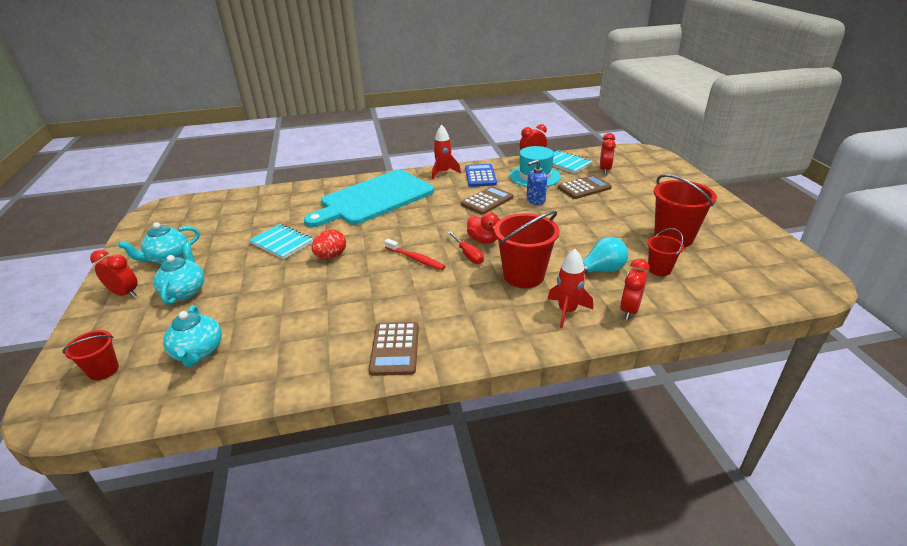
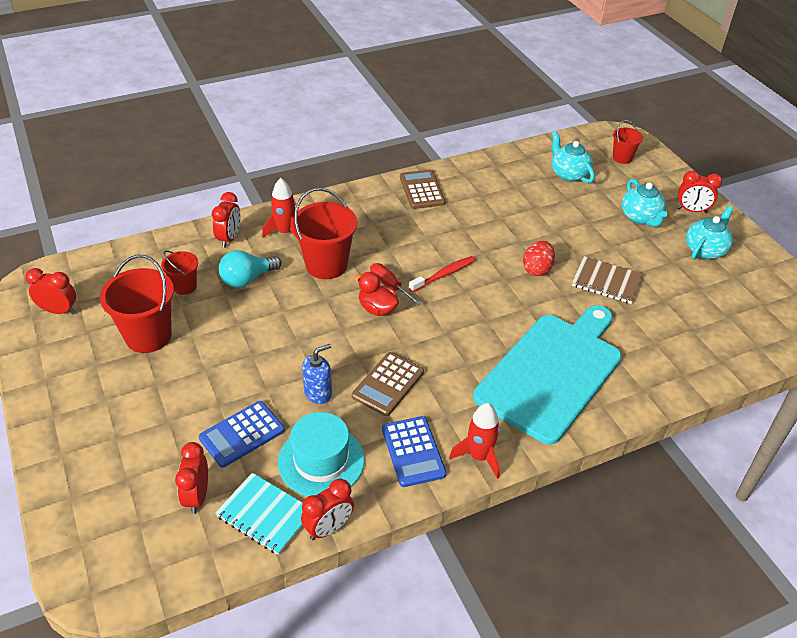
camera: 165 degrees right, 10 degrees up
turquoise notebook [249,224,313,259] -> brown notebook [572,256,643,304]
red toothbrush [384,239,446,270] -> red toothbrush turned 120 degrees clockwise [409,256,475,292]
brown calculator [558,175,612,199] -> blue calculator [199,401,285,468]
none -> red clock [25,268,76,314]

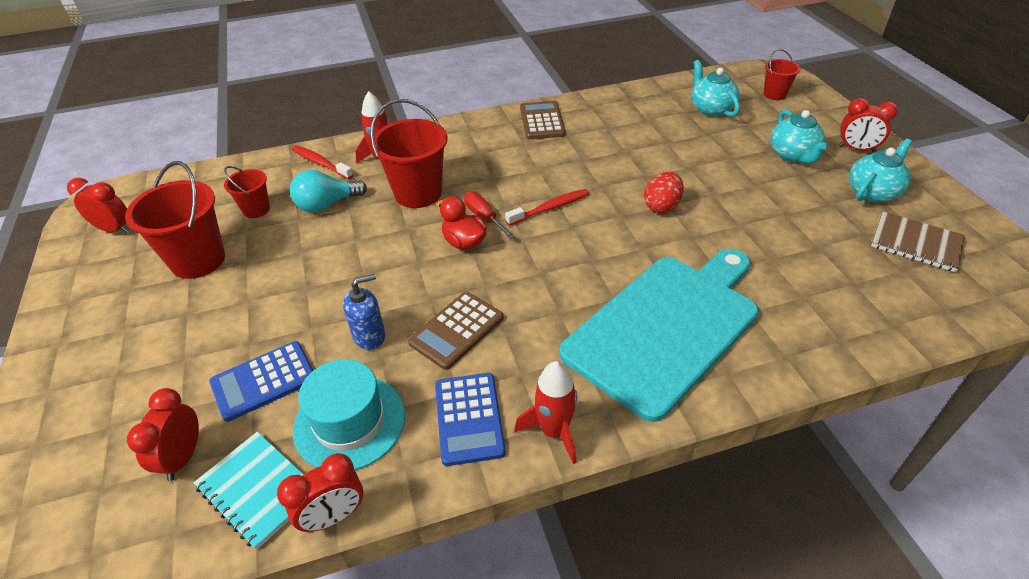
camera: 10 degrees right, 0 degrees up
red clock [212,192,241,248] -> red toothbrush [292,145,353,179]
brown notebook [572,256,643,304] -> brown notebook moved to [871,212,965,272]

